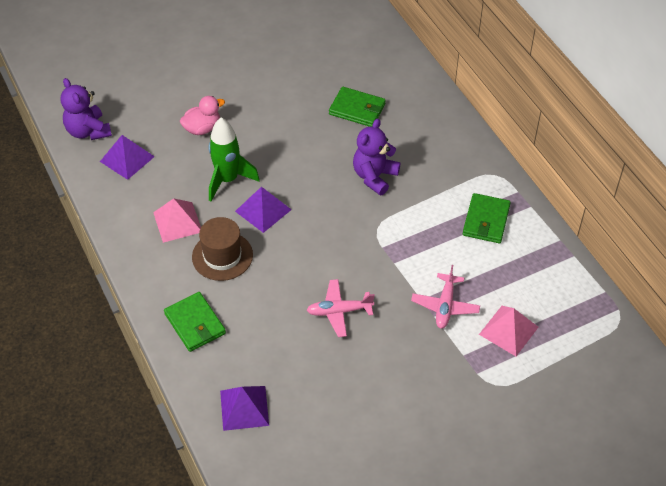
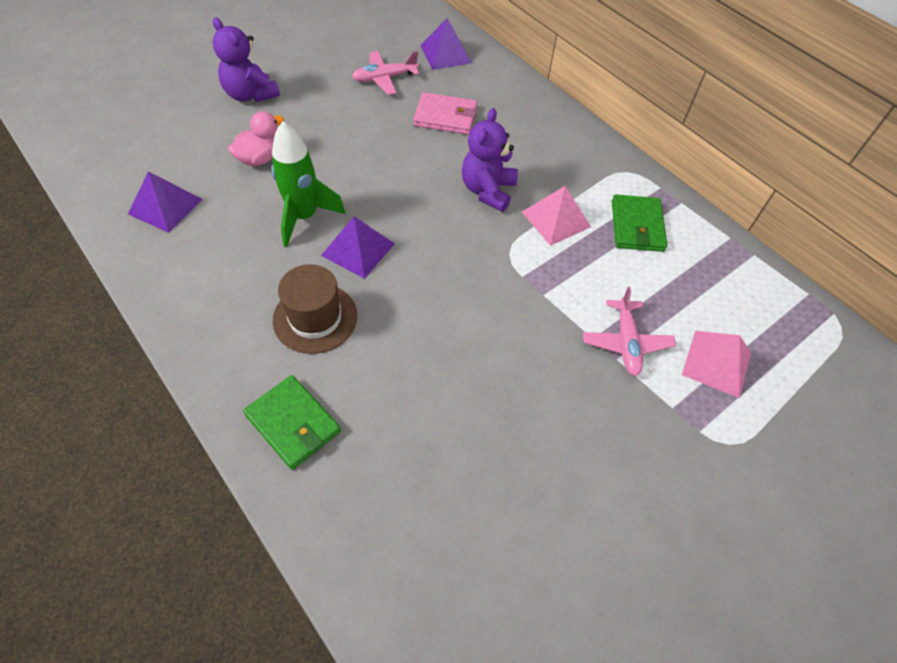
camera: 15 degrees left, 5 degrees up
purple teddy bear [60,78,112,140] -> purple teddy bear moved to [213,17,280,102]
pink pyramid [153,198,201,243] -> pink pyramid moved to [522,186,591,246]
purple pyramid [220,386,269,431] -> purple pyramid moved to [420,18,472,70]
pink plane [307,279,375,337] -> pink plane moved to [352,51,419,95]
green wallet [329,87,386,127] -> pink wallet [413,92,477,135]

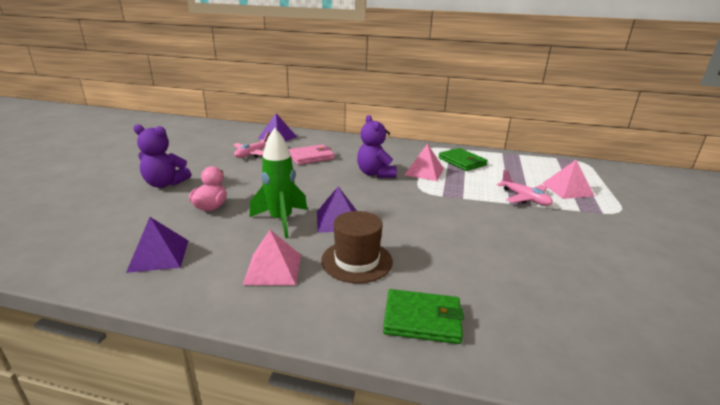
camera: 35 degrees left, 30 degrees down
none -> pink pyramid [243,230,301,285]

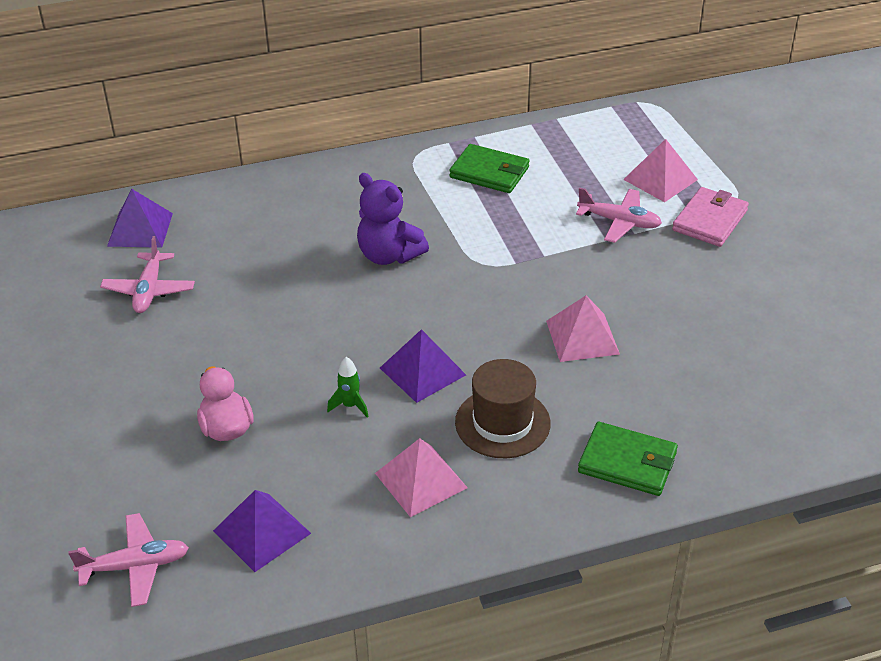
camera: 30 degrees left, 15 degrees up
purple teddy bear [134,124,191,188] -> none
green rocket [250,128,307,238] -> green rocket [327,357,369,417], size x0.47
pink wallet [289,144,335,165] -> pink wallet moved to [672,187,749,247]
green wallet [383,289,464,344] -> green wallet turned 45 degrees clockwise [578,422,678,496]
pink pyramid [405,143,444,181] -> pink pyramid moved to [546,296,620,362]
none -> pink plane [68,513,189,607]

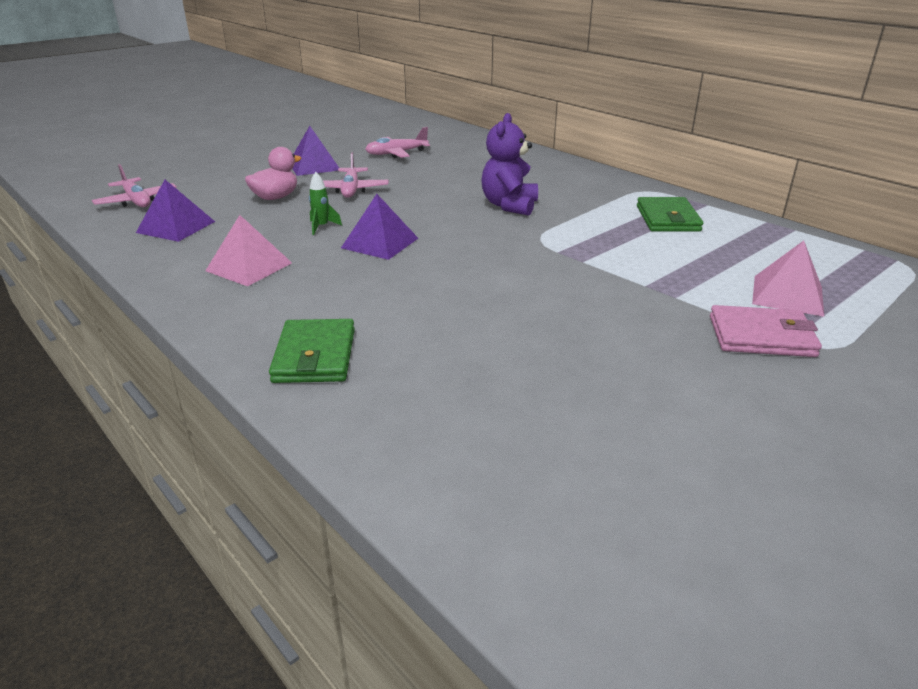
camera: 65 degrees right, 10 degrees down
purple pyramid [107,189,173,248] -> purple pyramid moved to [292,126,339,176]
brown hat [455,359,551,458] -> none
pink pyramid [546,296,620,362] -> none
pink plane [576,187,662,243] -> pink plane moved to [323,152,389,198]

